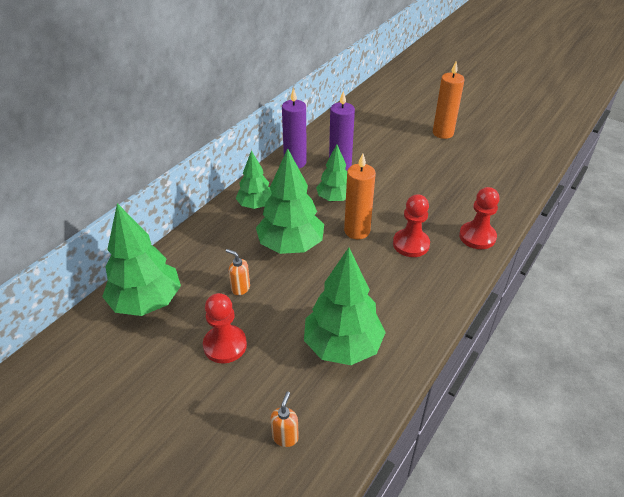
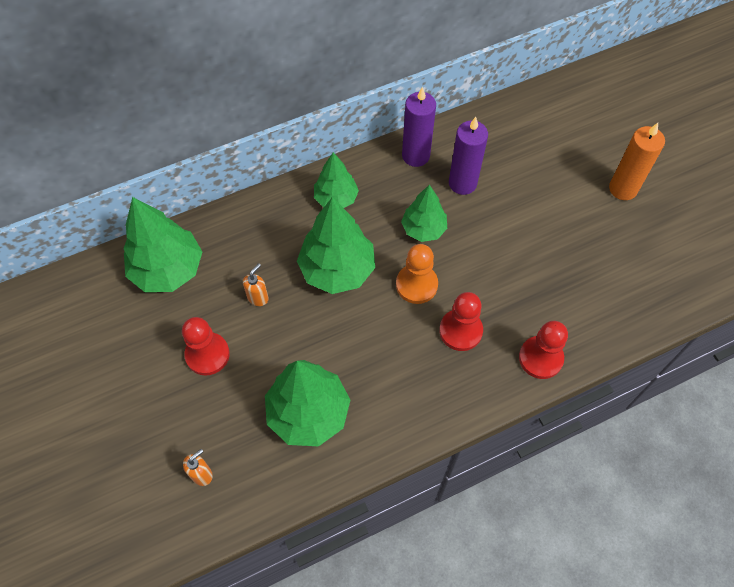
camera: 30 degrees right, 20 degrees up
orange soap dispenser [226,249,250,295] -> orange soap dispenser turned 60 degrees clockwise [243,263,268,306]
orange candle [344,153,376,239] -> orange pawn [396,244,438,304]

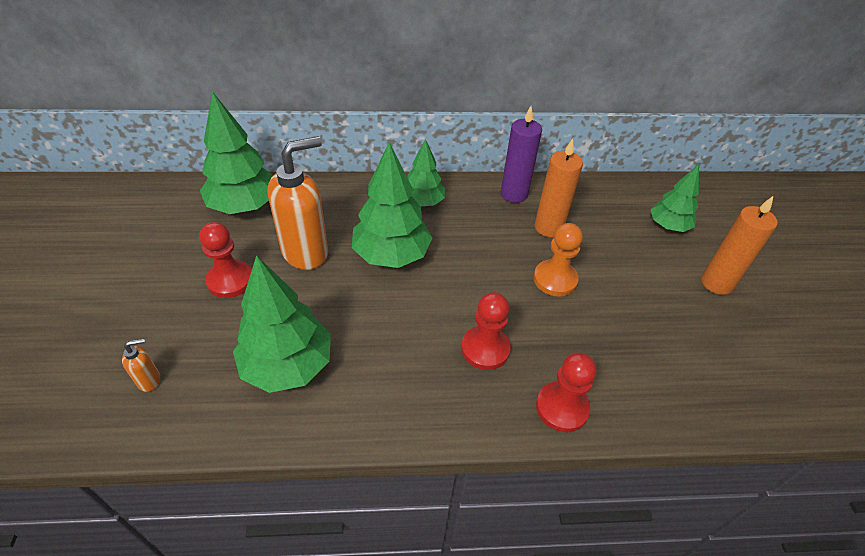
camera: 20 degrees right, 15 degrees down
orange soap dispenser [243,263,268,306] -> orange soap dispenser [268,136,328,270], size x2.38
orange pawn [396,244,438,304] -> orange pawn moved to [533,223,583,297]
green tree [401,185,447,242] -> green tree moved to [650,164,699,232]
purple candle [449,117,488,195] -> orange candle [535,139,583,237]

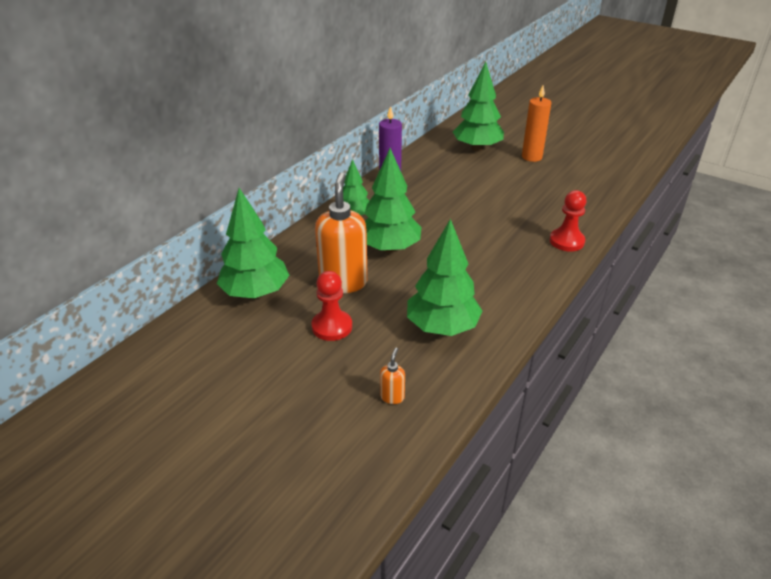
camera: 50 degrees left, 10 degrees down
red pawn [461,292,511,370] -> none
orange pawn [533,223,583,297] -> none
orange candle [535,139,583,237] -> none
green tree [650,164,699,232] -> green tree [453,62,504,151], size x1.63

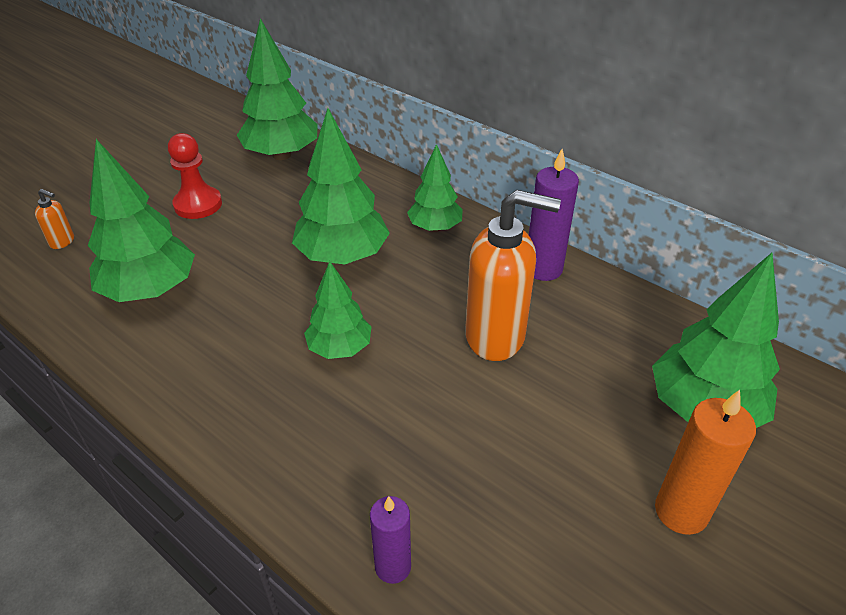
camera: 95 degrees right, 5 degrees up
orange soap dispenser [315,172,368,293] -> orange soap dispenser moved to [465,190,561,361]
red pawn [550,190,586,251] -> none
none -> green tree [304,261,372,359]
none -> purple candle [370,496,411,584]

